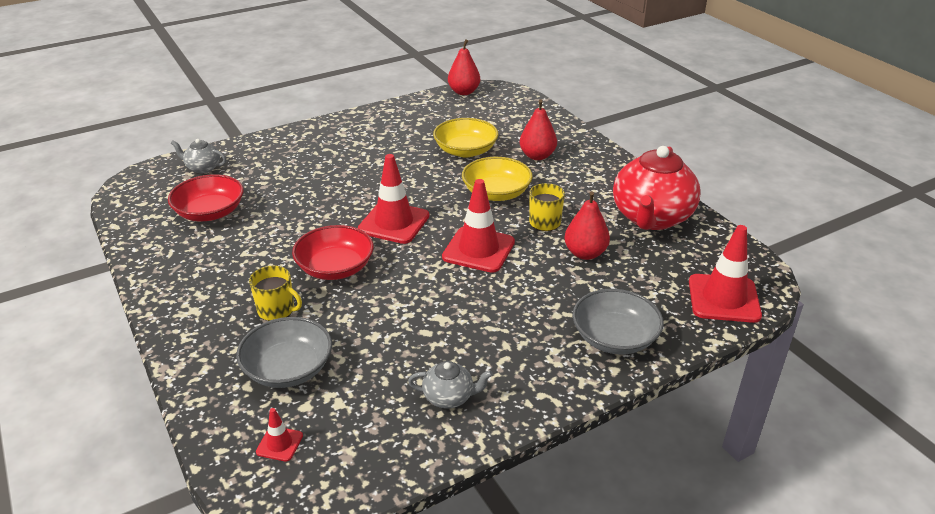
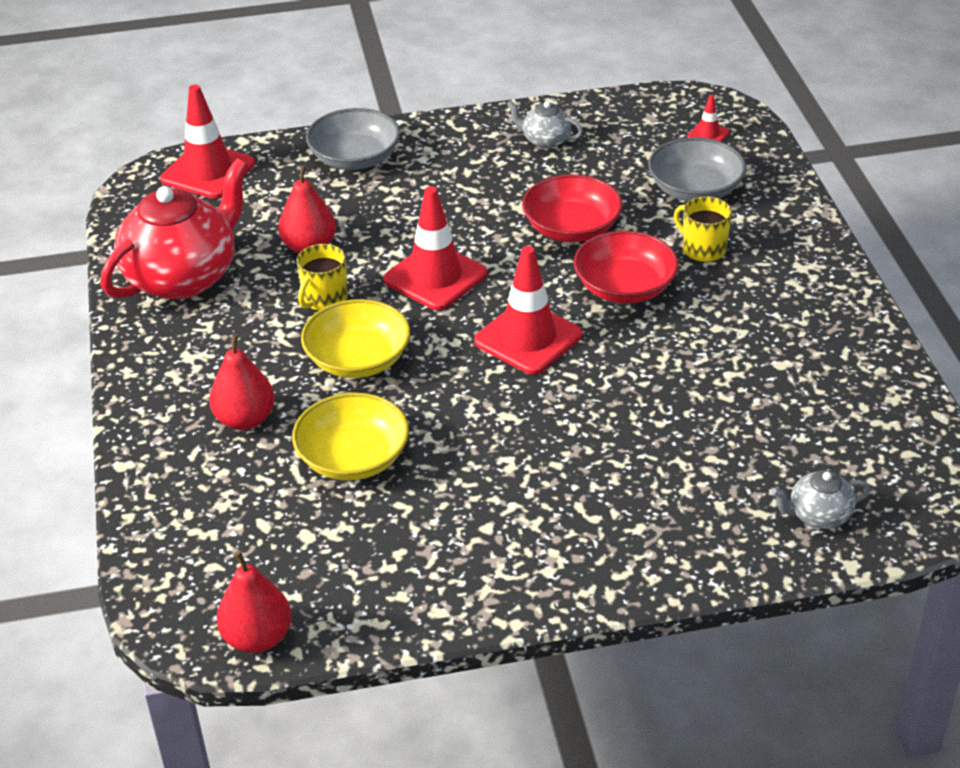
camera: 160 degrees left, 5 degrees up
red bowl [168,174,244,221] -> red bowl moved to [522,174,622,242]
grey teapot [171,139,226,173] -> grey teapot turned 135 degrees clockwise [771,470,871,529]

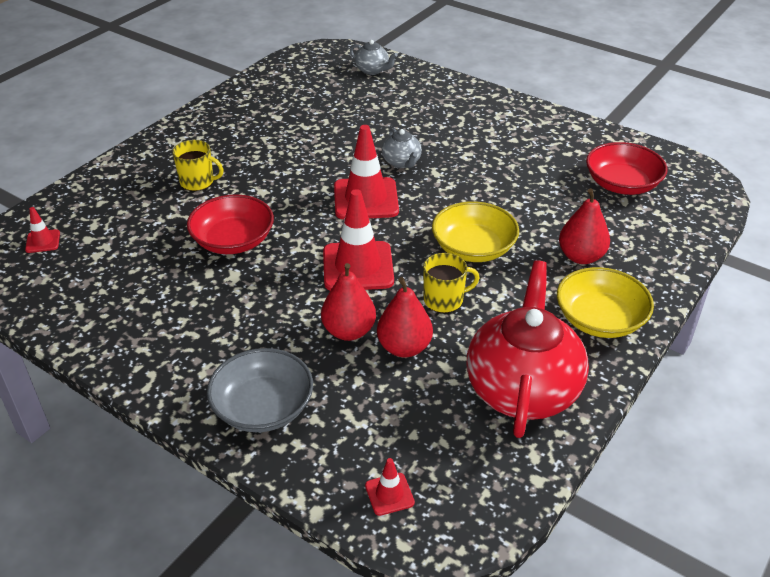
camera: 135 degrees left, 0 degrees up
red teapot [101,159,248,300] -> red teapot turned 105 degrees clockwise [467,260,589,438]
red traffic cone [160,85,255,199] -> red traffic cone [365,458,415,516], size x0.47
red pear [217,551,292,653] -> red pear moved to [321,263,376,341]
yellow bowl [292,392,409,481] -> yellow bowl moved to [557,267,654,338]
grey teapot [507,101,583,149] -> grey teapot moved to [382,128,422,168]
red bowl [574,231,679,304] -> red bowl moved to [586,142,668,195]
grey bowl [648,137,746,201] -> none
yellow mug [674,196,732,263] -> yellow mug turned 75 degrees counterclockwise [172,140,224,191]

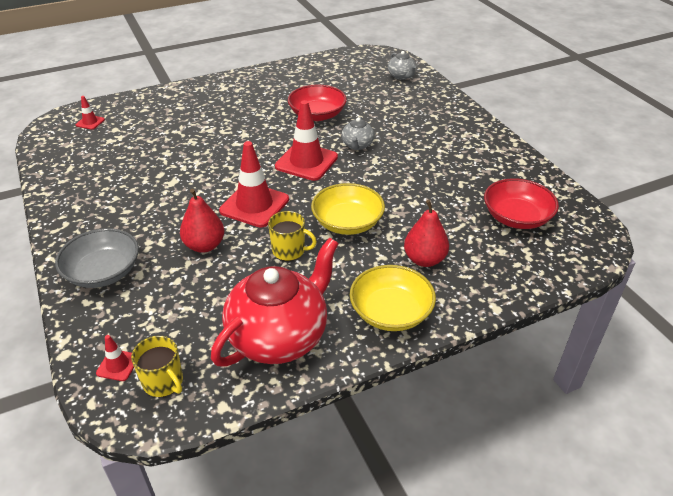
camera: 30 degrees right, 0 degrees up
yellow mug [172,140,224,191] -> yellow mug moved to [131,336,183,397]
red bowl [187,194,274,254] -> red bowl moved to [288,84,347,121]
red pear [377,277,433,358] -> none

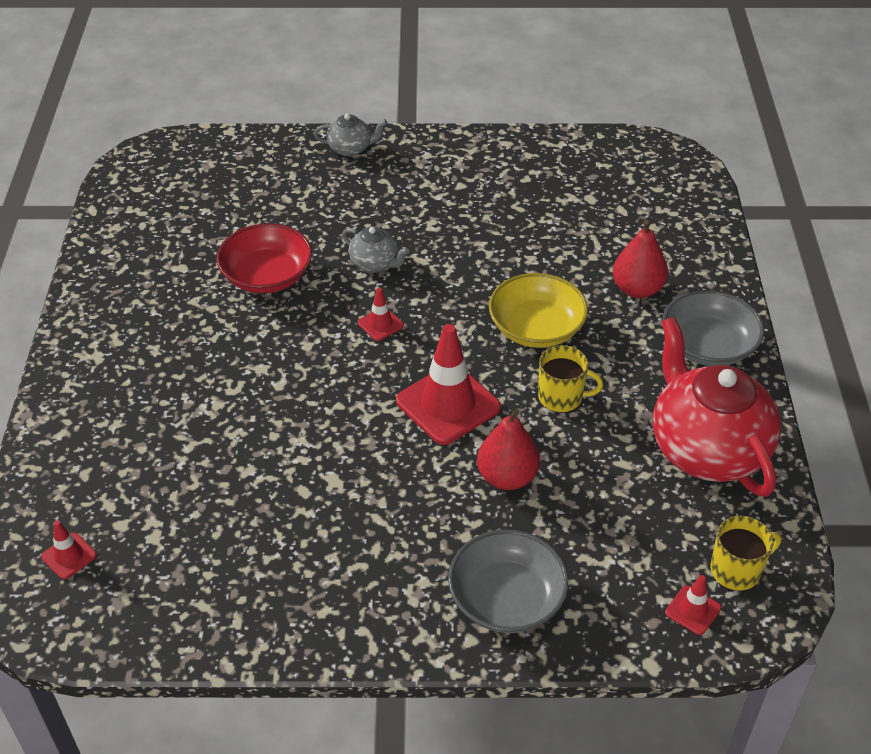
camera: 65 degrees left, 5 degrees up
yellow mug [268,211,317,261] -> yellow mug turned 60 degrees clockwise [538,345,603,413]
red traffic cone [275,100,338,181] -> red traffic cone [358,288,404,341], size x0.47
yellow bowl [350,265,436,331] -> grey bowl [662,290,764,366]
grey teapot [388,51,416,80] -> grey teapot moved to [314,113,387,157]
red bowl [484,178,559,229] -> none

